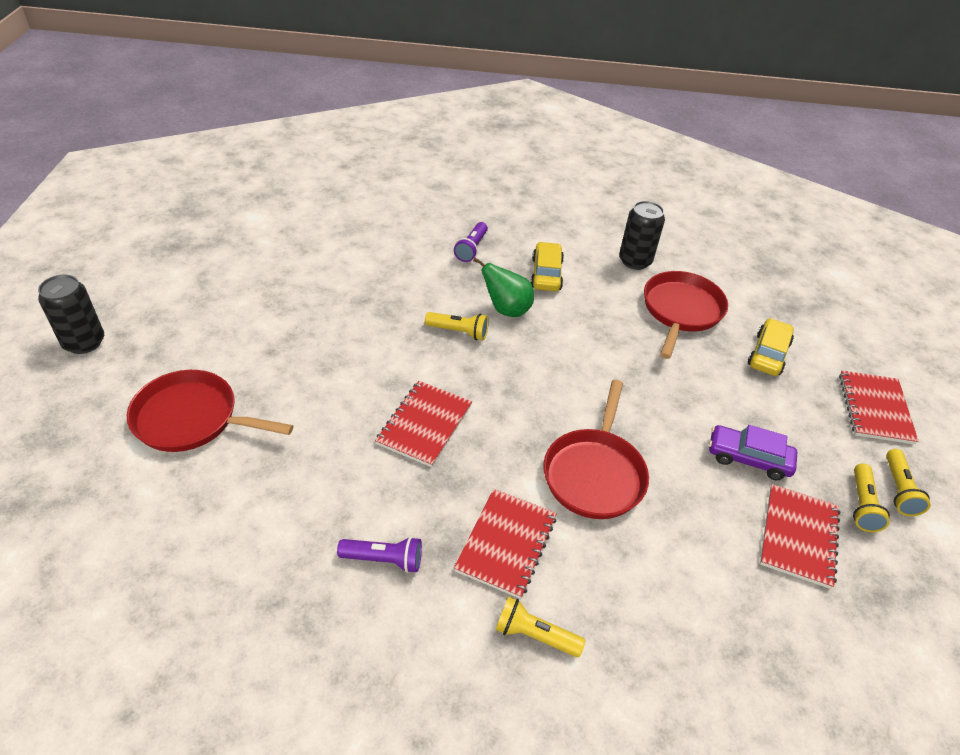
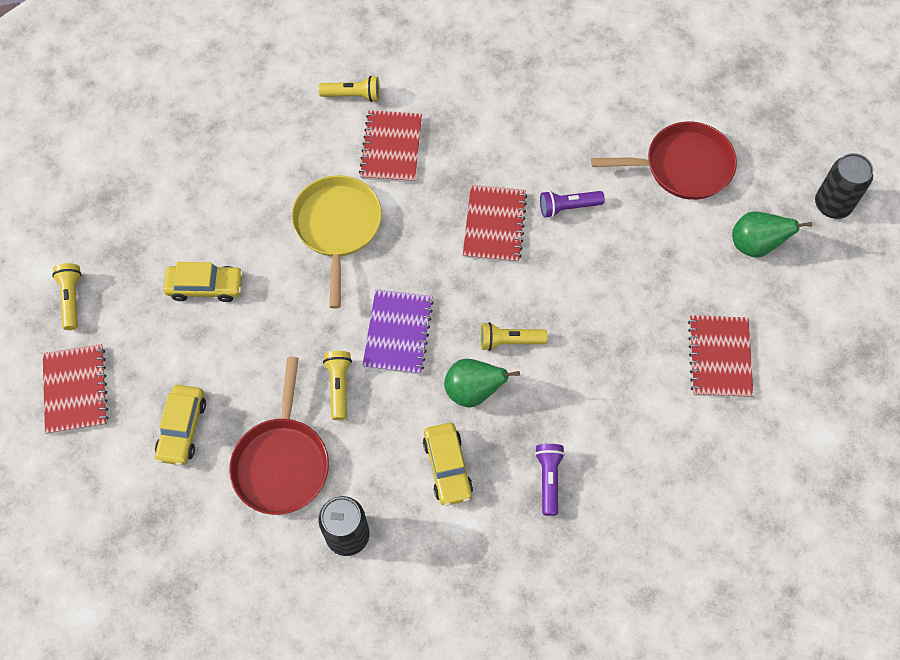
camera: 165 degrees right, 20 degrees up
purple flashlight [337,537,422,573] -> purple flashlight moved to [540,191,605,218]
red pan [543,380,649,519] -> yellow pan [291,175,382,309]
purple car [709,425,797,480] -> yellow car [163,262,243,302]
red notebook [760,484,840,589] -> red notebook moved to [688,315,754,398]
yellow flashlight [853,463,890,532] -> yellow flashlight moved to [323,351,352,420]
none -> purple notebook [362,289,434,374]
none -> green pear [732,211,812,258]

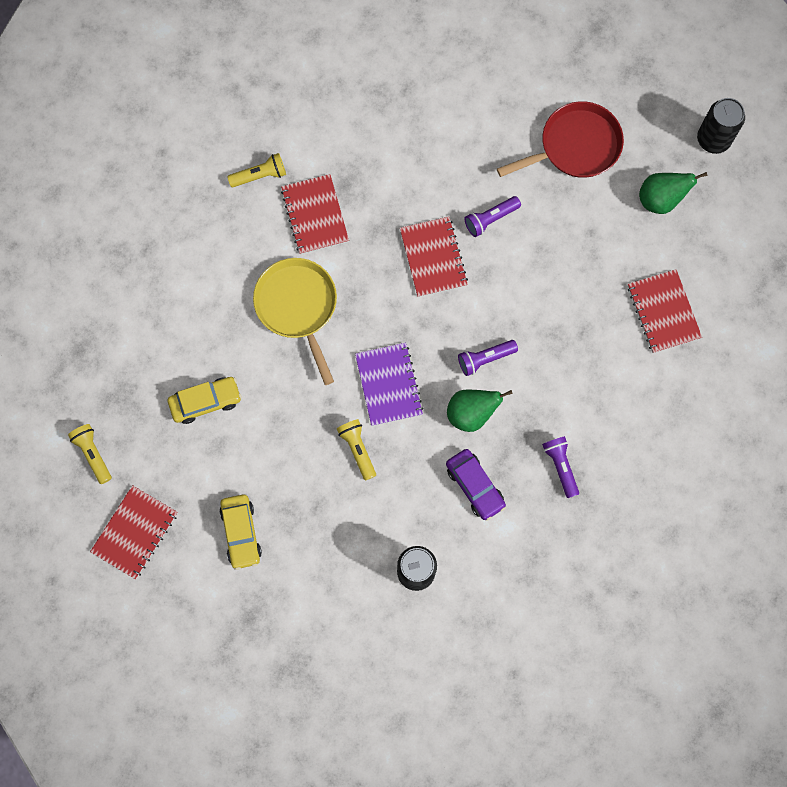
camera: 20 degrees left, 10 degrees up
red notebook [43,344,109,434] -> red notebook turned 60 degrees clockwise [90,485,177,579]
red pan [229,357,329,515] -> none
yellow car [423,423,473,506] -> purple car [446,449,506,521]
yellow flashlight [480,322,548,351] -> purple flashlight [458,340,518,376]

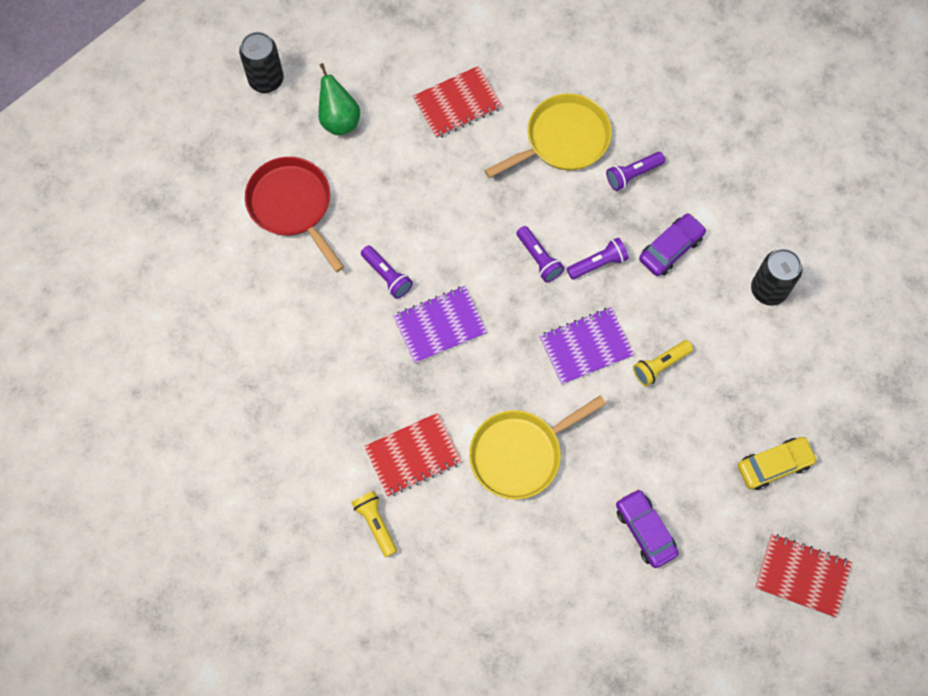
camera: 100 degrees left, 5 degrees down
yellow flashlight [68,424,112,484] -> none
yellow car [168,377,242,424] -> purple car [616,489,679,568]
red notebook [400,216,468,297] -> purple notebook [393,286,487,364]
green pear [447,389,513,432] -> purple flashlight [567,237,629,279]
none -> yellow pan [484,93,612,178]

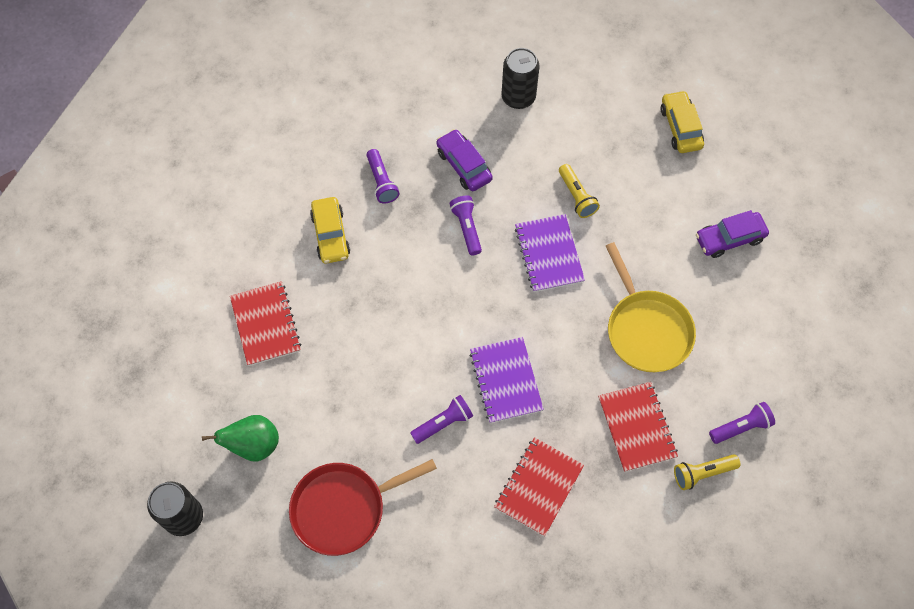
camera: 80 degrees left, 5 degrees down
yellow pan [484,93,612,178] -> yellow car [310,197,350,264]
purple flashlight [516,226,564,282] -> purple flashlight moved to [709,402,775,444]
red notebook [755,534,852,618] -> red notebook moved to [494,437,584,536]

